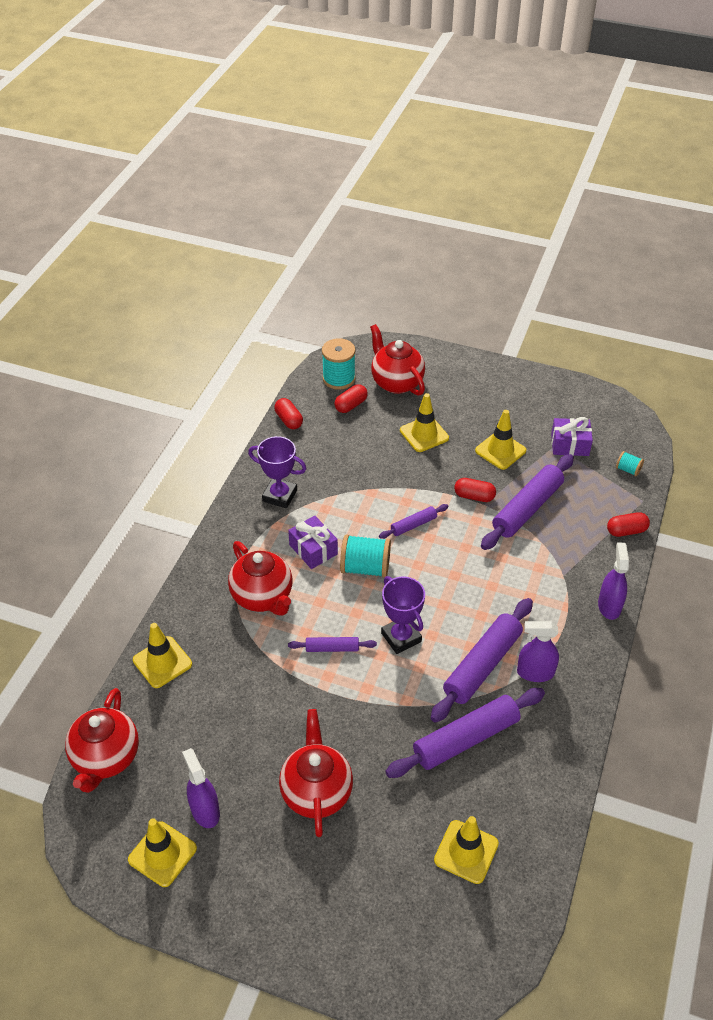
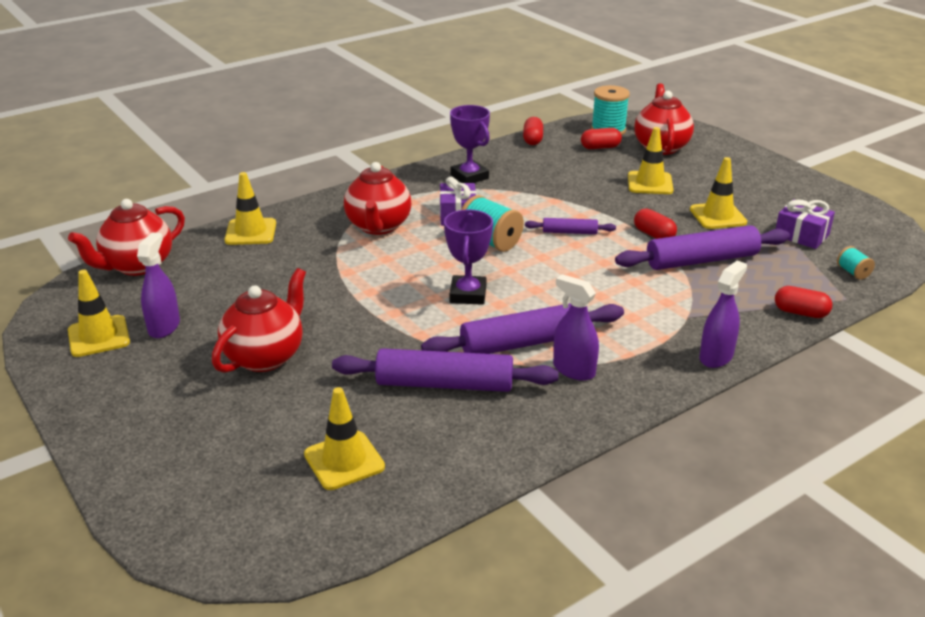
camera: 35 degrees right, 15 degrees down
purple rolling pin [288,637,377,652] -> none

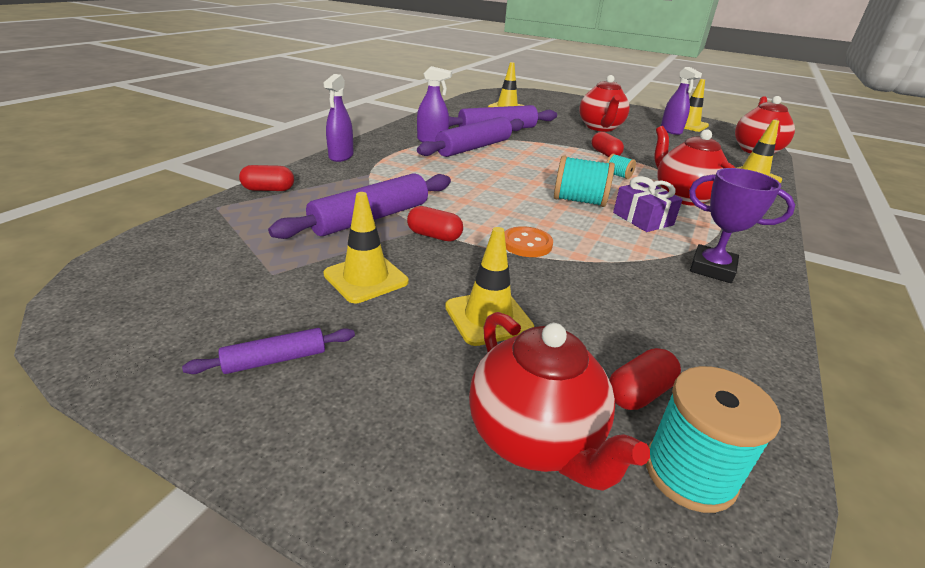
camera: 150 degrees right, 0 degrees up
purple trophy [444,210,493,305] -> none
red capsule [523,117,543,145] -> red capsule moved to [591,132,624,157]
purple rolling pin [525,218,616,234] -> purple rolling pin moved to [182,328,355,374]
purple gift [776,199,835,249] -> none
turquoise spool [837,246,875,280] -> turquoise spool moved to [606,154,636,179]
none -> orange button [504,226,553,257]

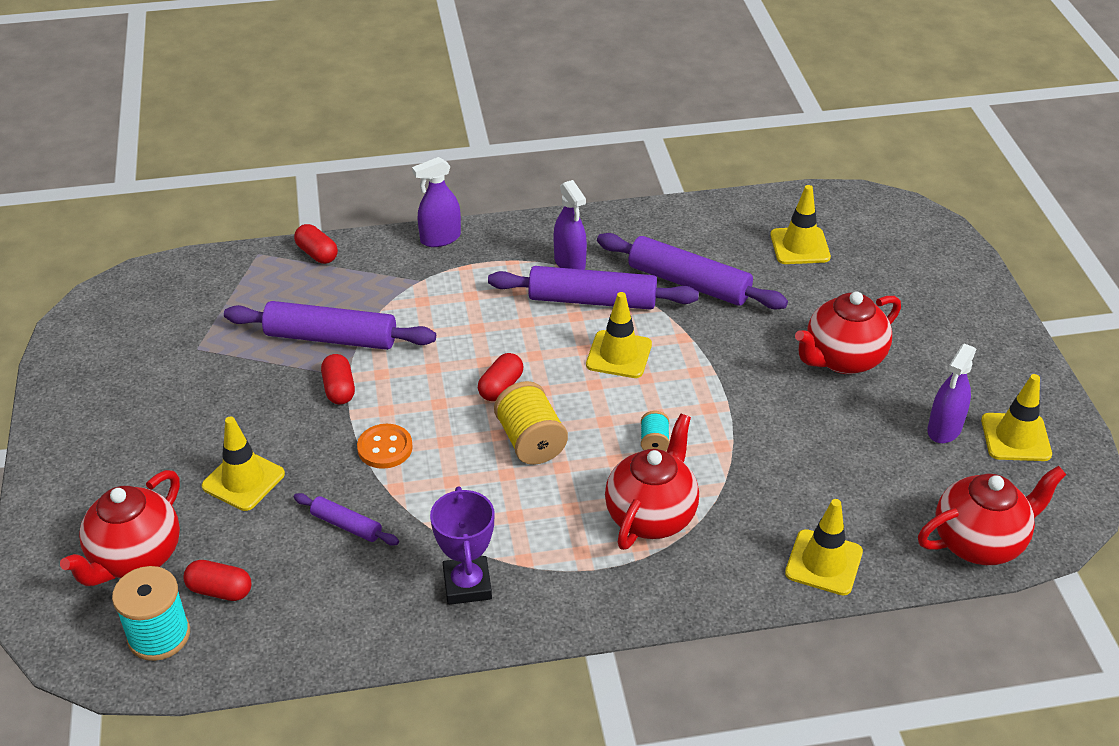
camera: 55 degrees right, 10 degrees up
purple rolling pin [182,328,355,374] -> purple rolling pin moved to [294,493,399,546]
yellow traffic cone [323,192,408,303] -> yellow traffic cone moved to [586,292,652,378]
turquoise spool [554,155,615,207] -> yellow spool [494,381,568,465]
red capsule [591,132,624,157] -> red capsule moved to [478,353,523,401]
purple gift [613,176,683,232] -> none

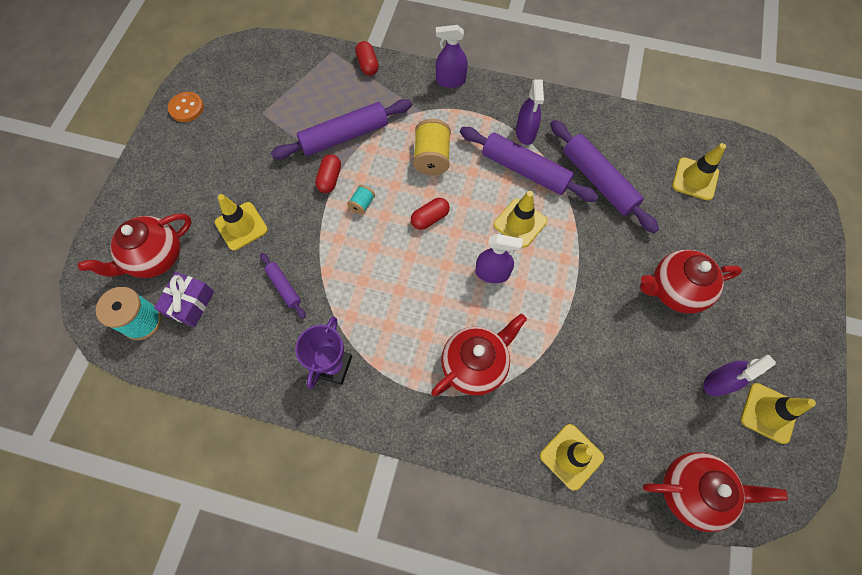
camera: 25 degrees right, 25 degrees up
red capsule [184,560,251,601] -> purple gift [154,272,214,327]
purple rolling pin [224,301,436,350] -> purple rolling pin turned 60 degrees counterclockwise [271,99,412,160]
orange button [357,424,413,469] -> orange button moved to [168,92,204,122]
yellow spool [494,381,568,465] -> yellow spool moved to [413,119,451,175]
turquoise spool [641,411,669,451] -> turquoise spool moved to [347,185,375,215]
none -> purple spray bottle [475,234,523,283]

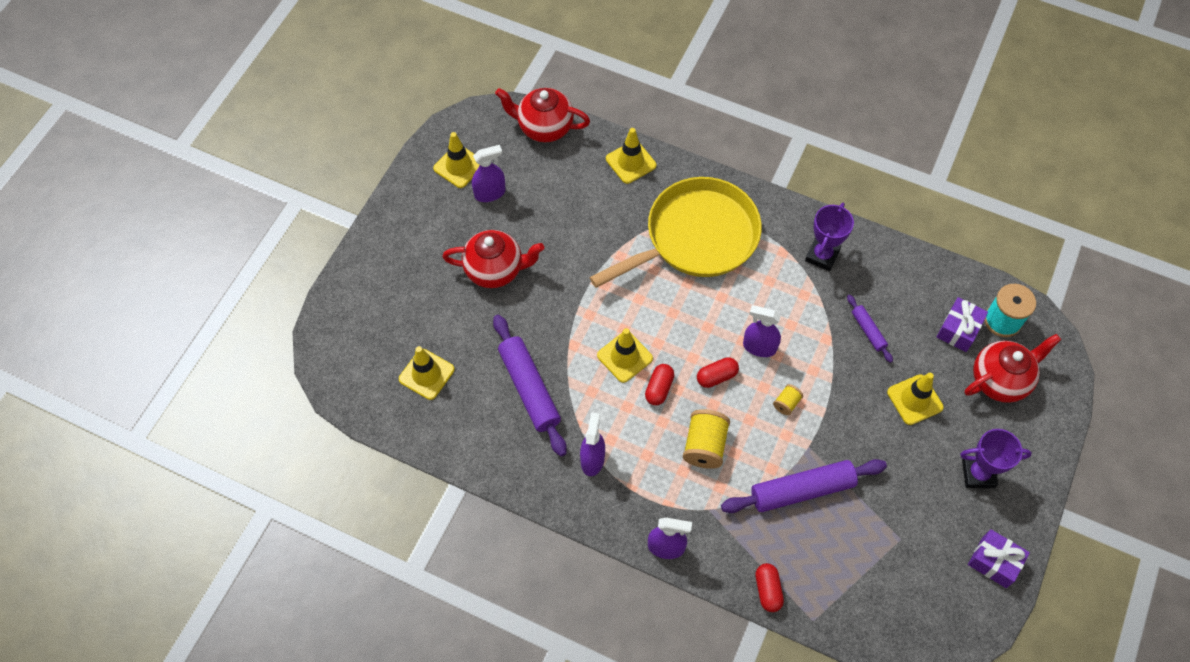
camera: 170 degrees left, 5 degrees down
orange button [168,92,204,122] -> purple gift [968,529,1030,588]
red capsule [315,154,341,193] -> red capsule moved to [645,364,674,405]
turquoise spool [347,185,375,215] -> yellow spool [773,384,803,415]
red teapot [431,314,527,396] -> yellow pan [589,177,762,288]
purple rolling pin [460,127,599,202] -> none
purple spray bottle [475,234,523,283] -> purple spray bottle moved to [743,305,781,357]
none -> purple trophy [960,429,1032,488]

